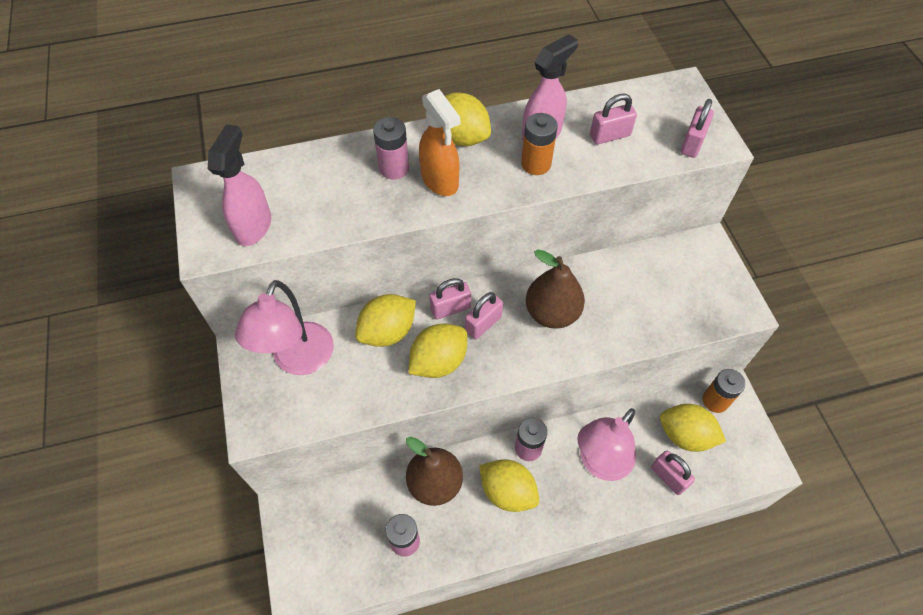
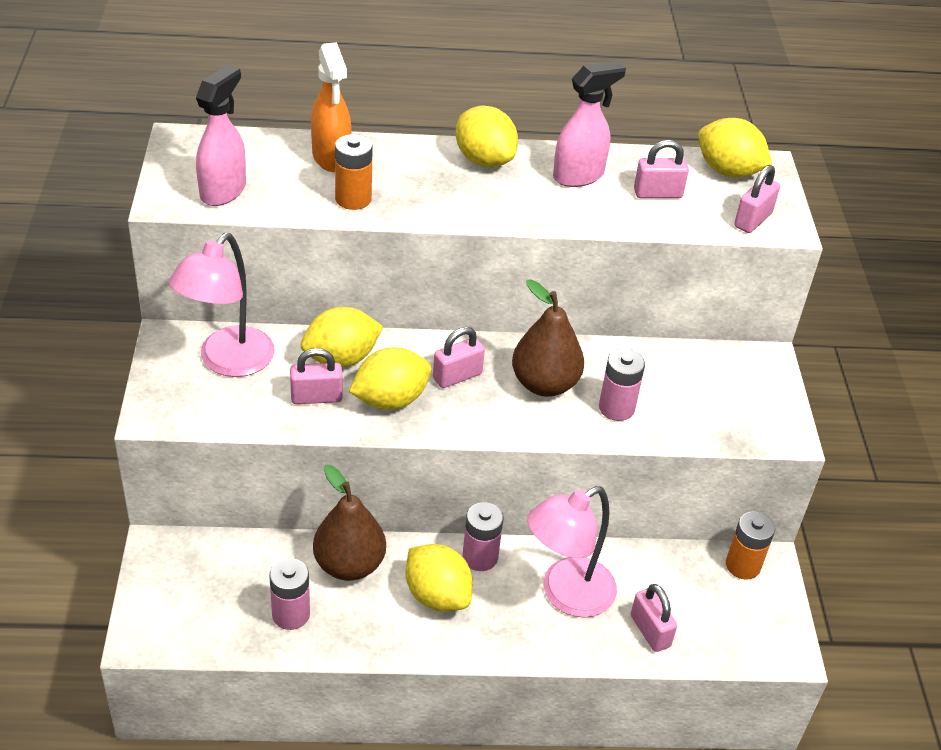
camera: 10 degrees right, 15 degrees down
pink battery [373,117,409,180] -> pink battery moved to [599,349,645,421]
orange spray bottle [419,89,460,196] -> orange spray bottle moved to [311,42,352,172]
pink padlock [429,278,471,319] -> pink padlock moved to [290,348,343,404]
orange battery [521,113,558,175] -> orange battery moved to [335,134,373,210]
yellow lemon [660,404,726,452] -> yellow lemon moved to [698,118,772,178]

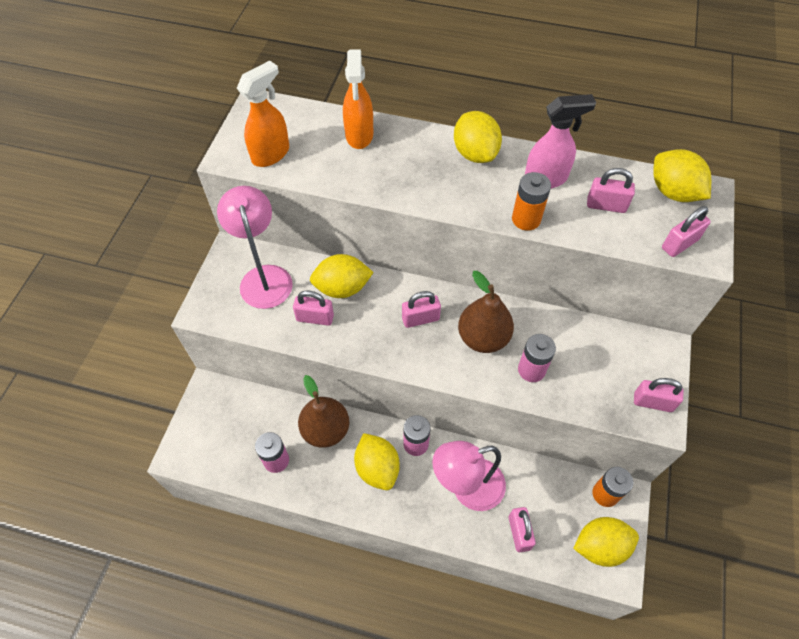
camera: 20 degrees right, 15 degrees up
pink lamp [169,233,275,377] -> pink lamp turned 120 degrees clockwise [217,186,293,309]
pink spray bottle [196,65,246,206] -> orange spray bottle [237,61,289,167]
orange battery [335,134,373,210] -> orange battery moved to [512,172,551,231]
yellow lemon [349,347,432,410] -> yellow lemon moved to [573,517,639,567]
none -> pink padlock [634,378,683,412]

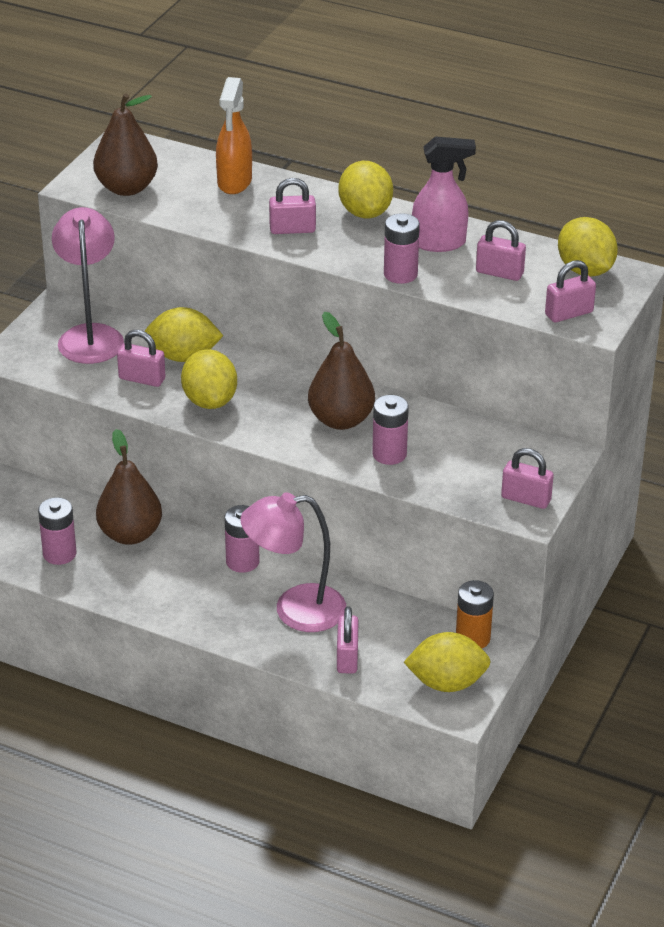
camera: 10 degrees right, 20 degrees down
orange spray bottle [237,61,289,167] -> brown pear [93,93,158,196]
yellow lemon [354,433,400,490] -> yellow lemon moved to [181,349,237,409]
pink padlock [402,291,441,328] -> pink padlock moved to [269,178,316,234]
orange battery [512,172,551,231] -> pink battery [384,213,420,284]

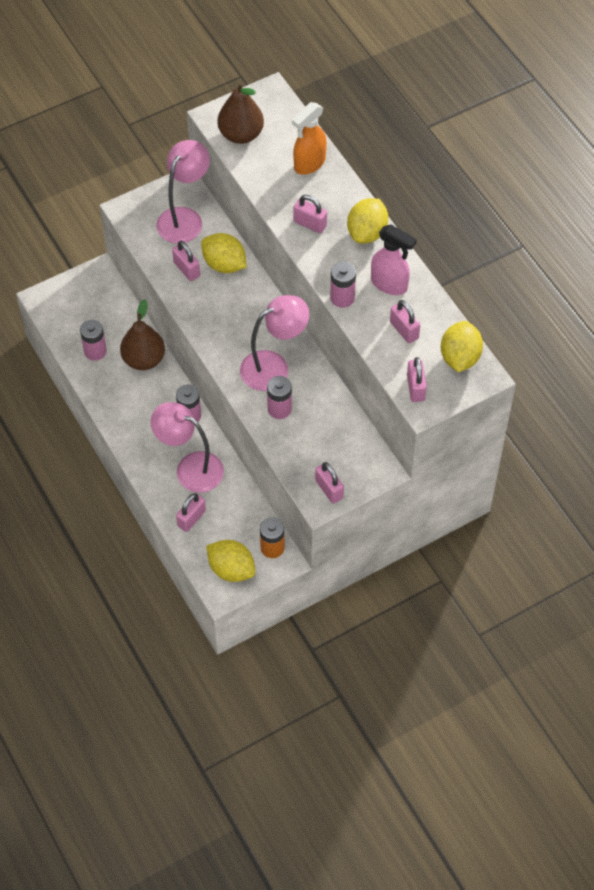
camera: 35 degrees right, 20 degrees up
yellow lemon [181,349,237,409] -> none
brown pear [308,312,375,430] -> pink lamp [240,295,309,391]
pink padlock [545,260,596,322] -> pink padlock turned 75 degrees clockwise [407,357,427,402]

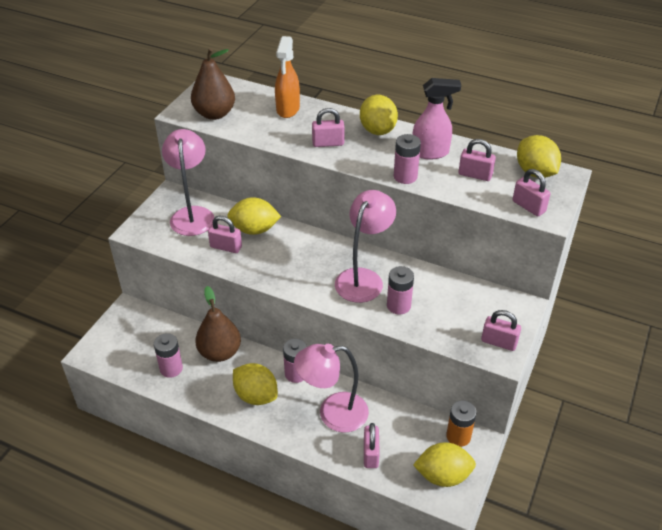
camera: 35 degrees left, 15 degrees down
none -> yellow lemon [233,363,278,405]

